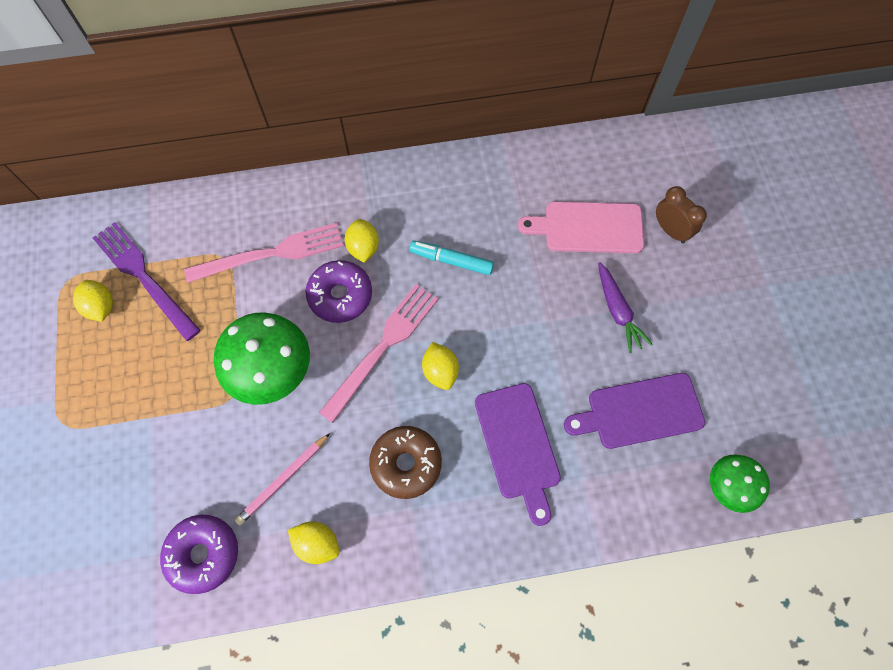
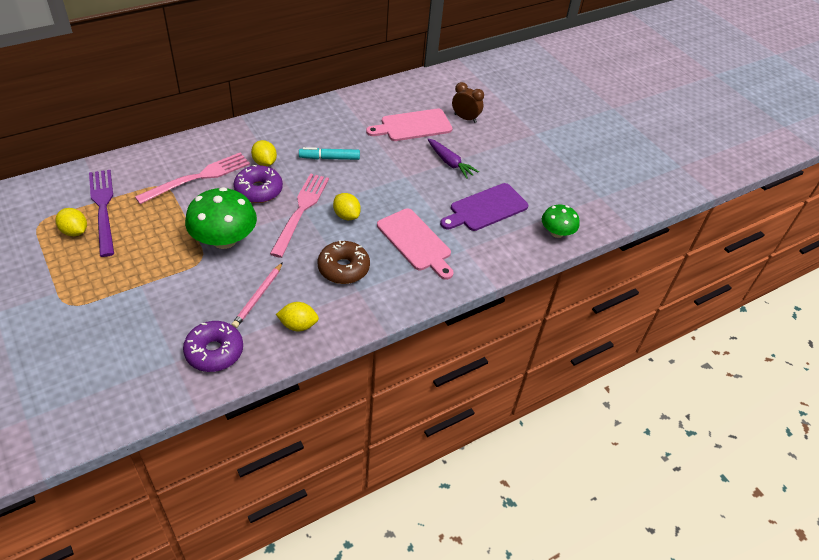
camera: 25 degrees left, 20 degrees down
purple fork [93,222,201,341] -> purple fork turned 45 degrees clockwise [89,170,114,257]
purple cutting board [475,383,561,526] -> pink cutting board [377,208,453,280]

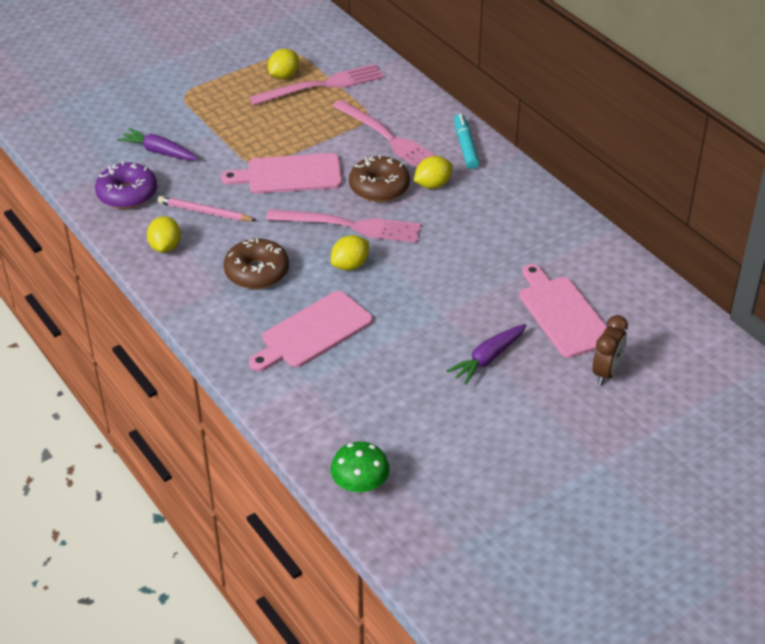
camera: 90 degrees right, 5 degrees down
purple fork [89,170,114,257] -> pink fork [249,64,384,105]
green mushroom [185,187,257,249] -> pink cutting board [221,153,342,194]
purple donut [233,165,283,203] -> brown donut [349,155,410,202]
turquoise marker [299,147,360,160] -> turquoise marker moved to [454,114,479,169]
purple cutting board [440,183,528,231] -> none
none -> purple carrot [117,128,198,160]

